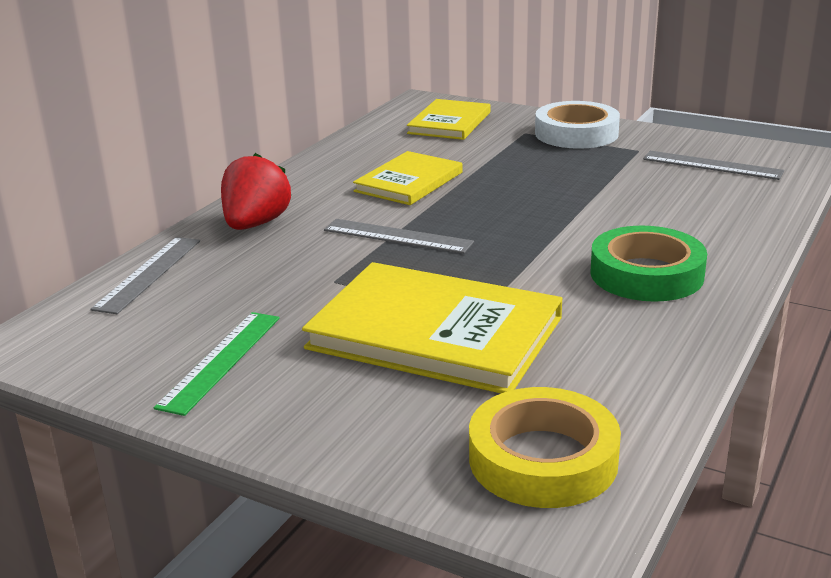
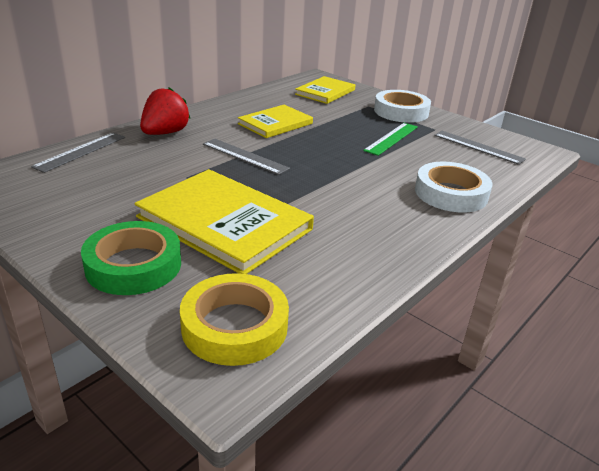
camera: 10 degrees right, 5 degrees up
green ruler [154,312,280,416] -> green ruler moved to [363,123,418,156]
green tape [591,226,707,302] -> green tape moved to [81,221,181,295]
none -> white tape [415,162,493,212]

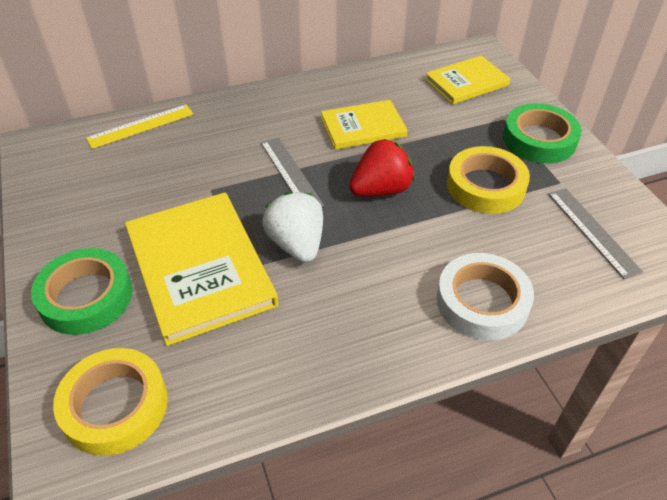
camera: 30 degrees right, 15 degrees up
grey ruler [31,133,125,173] -> yellow ruler [86,104,194,149]
red strawberry [140,87,191,135] -> red strawberry moved to [349,139,414,197]
green ruler [363,123,418,156] -> yellow tape [447,146,530,214]
white tape [374,90,431,123] -> green tape [503,103,582,164]
none -> white strawberry [262,192,323,263]

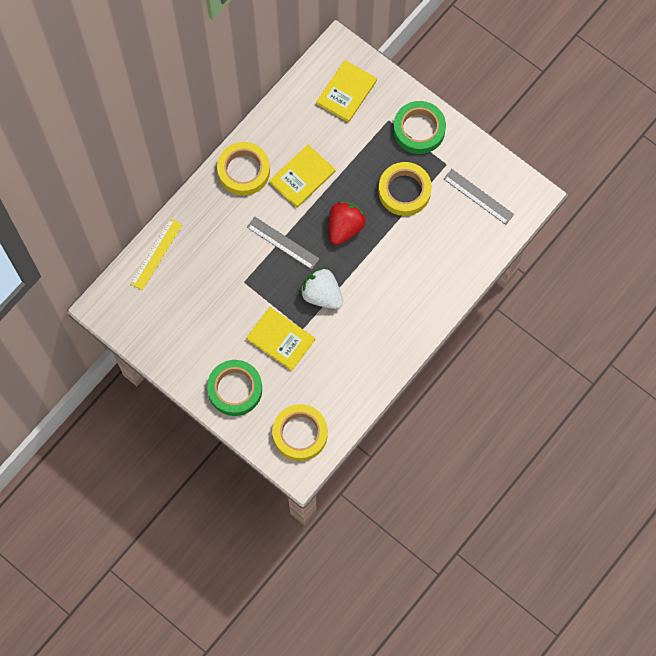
camera: 30 degrees left, 25 degrees up
yellow book [125,192,278,346] -> yellow book [246,307,315,371], size x0.59
white tape [436,253,534,340] -> none
none -> yellow tape [217,142,270,196]

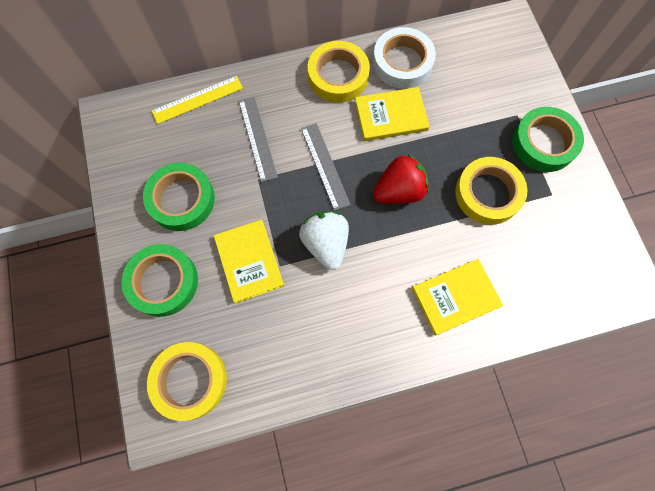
camera: 35 degrees right, 0 degrees up
yellow book [316,60,377,123] -> yellow book moved to [412,259,503,336]
grey ruler [443,169,514,225] -> grey ruler moved to [239,97,278,182]
none -> green tape [143,163,215,231]
none -> white tape [373,27,436,89]

